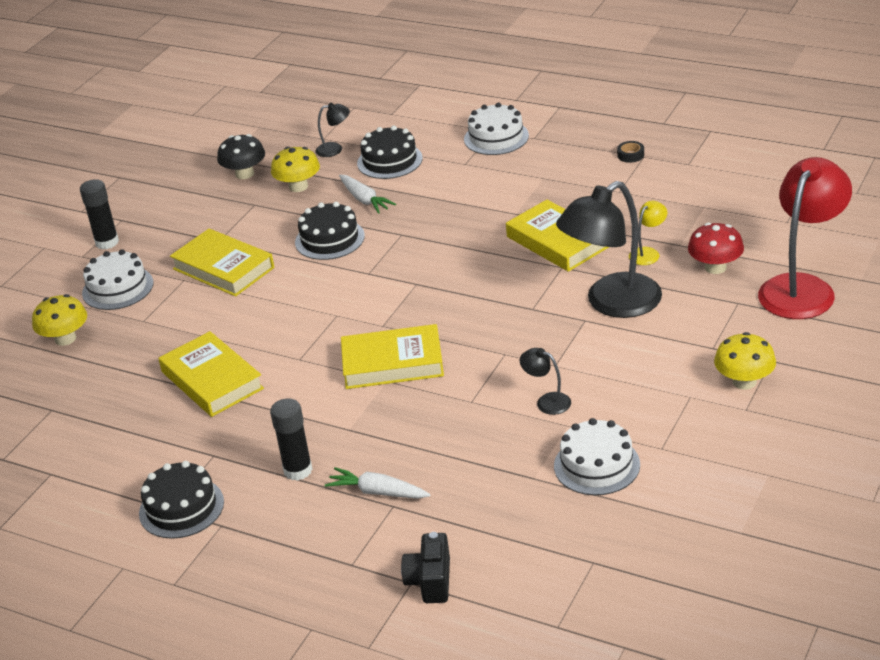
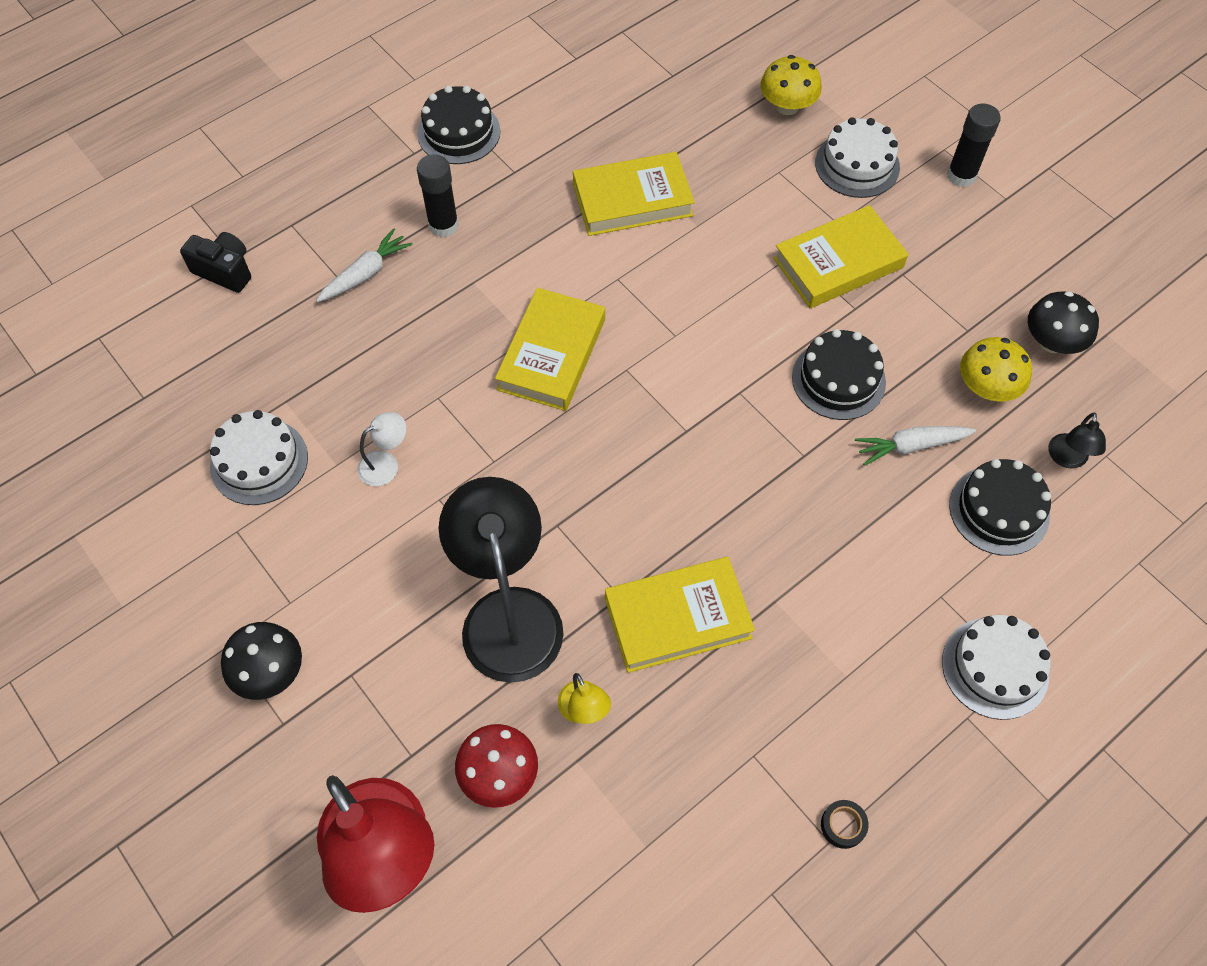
camera: 110 degrees right, 25 degrees up
black lamp [520,348,571,415] -> white lamp [357,412,406,486]
yellow mushroom [714,332,776,390] -> black mushroom [221,622,302,700]

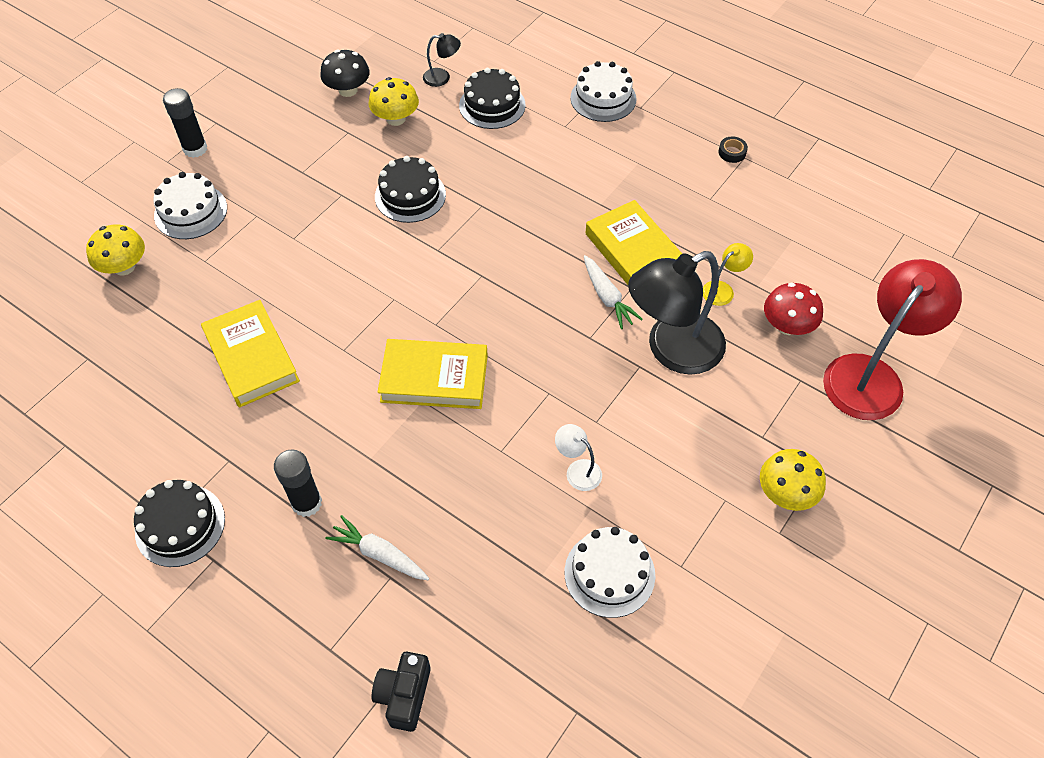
camera: 105 degrees left, 5 degrees down
black mushroom [221,622,302,700] -> yellow mushroom [760,449,826,511]
yellow book [773,205,908,308] -> none
white carrot [855,426,976,466] -> white carrot moved to [584,255,643,329]

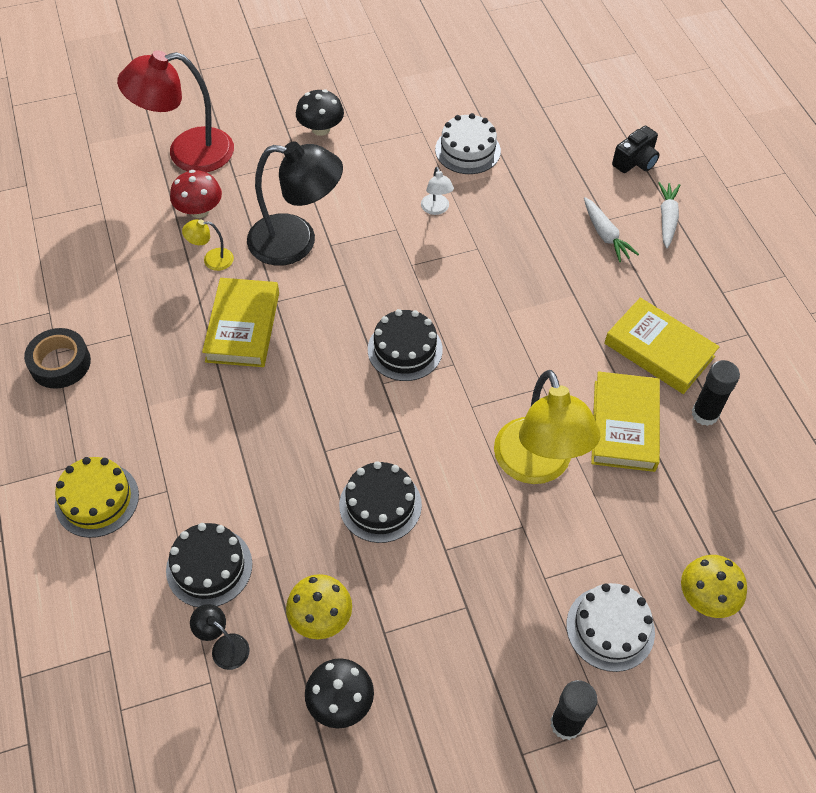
camera: 145 degrees left, 0 degrees up
black cake [134,480,225,567] -> black cake moved to [368,309,443,381]
black glue stick [274,450,322,517] -> black glue stick moved to [692,360,740,426]
yellow book [378,339,488,409] -> yellow book moved to [604,297,720,394]
white cake [570,61,636,122] -> yellow cake [55,457,139,538]
white carrot [584,255,643,329] -> white carrot moved to [658,182,680,248]
black tape [718,137,748,163] -> black tape [24,328,91,389], size x1.96
yellow mushroom [760,449,826,511] -> black mushroom [296,89,344,136]
none -> yellow lamp [494,370,600,484]

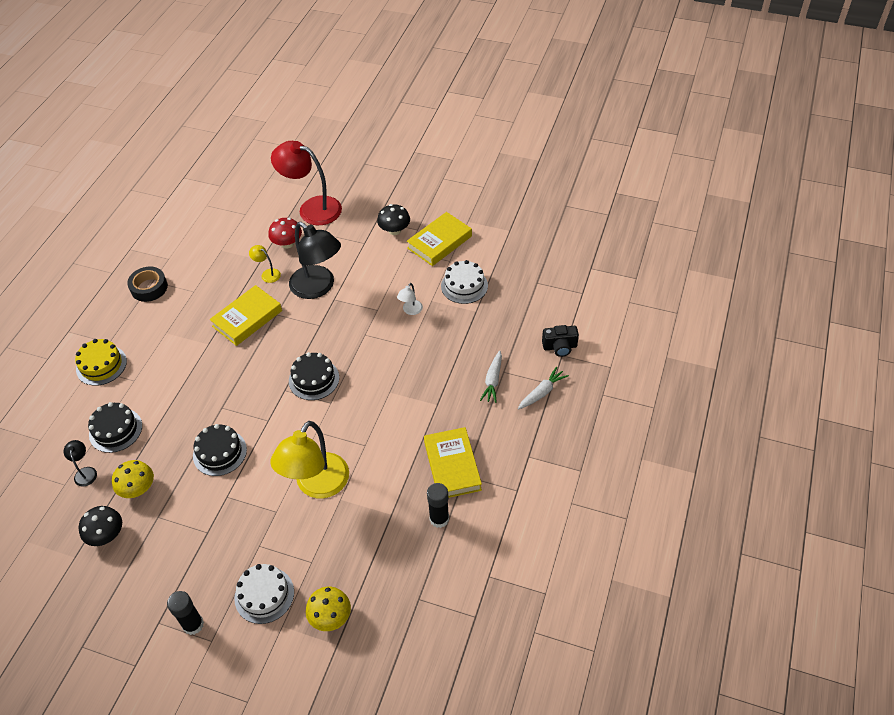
camera: 40 degrees right, 5 degrees down
yellow book [591,371,660,472] -> yellow book moved to [407,212,472,266]

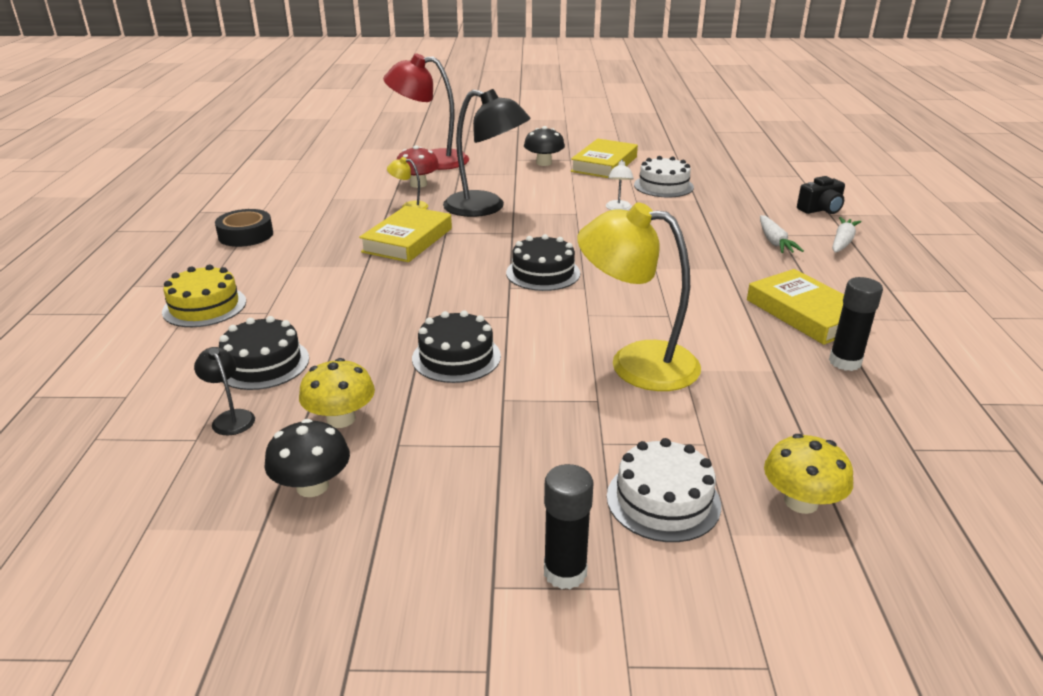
camera: 20 degrees left, 20 degrees down
yellow lamp [270,421,349,498] -> yellow lamp turned 105 degrees clockwise [577,202,701,391]

